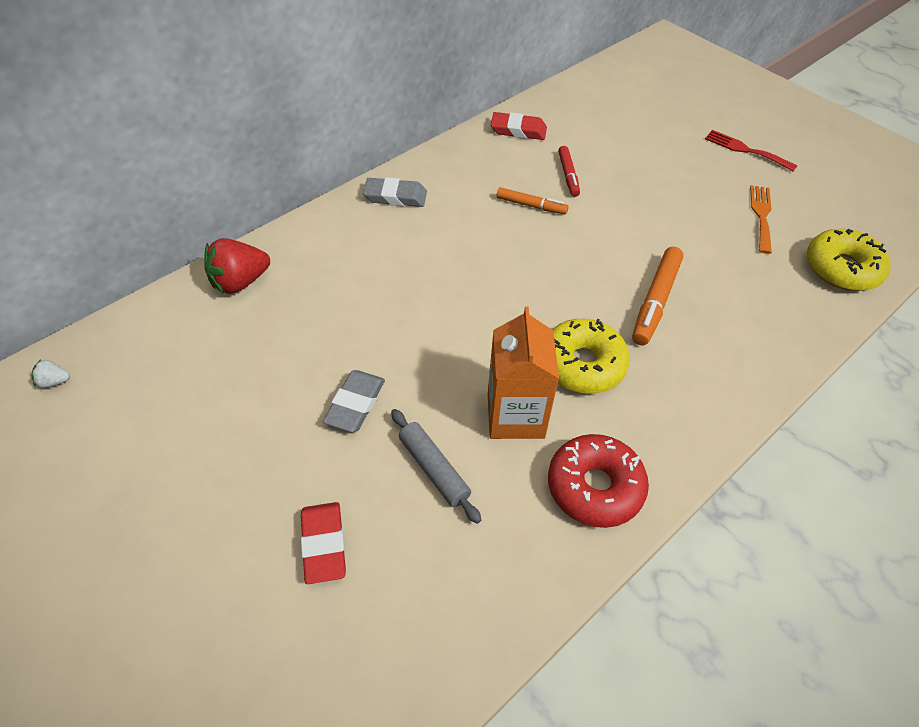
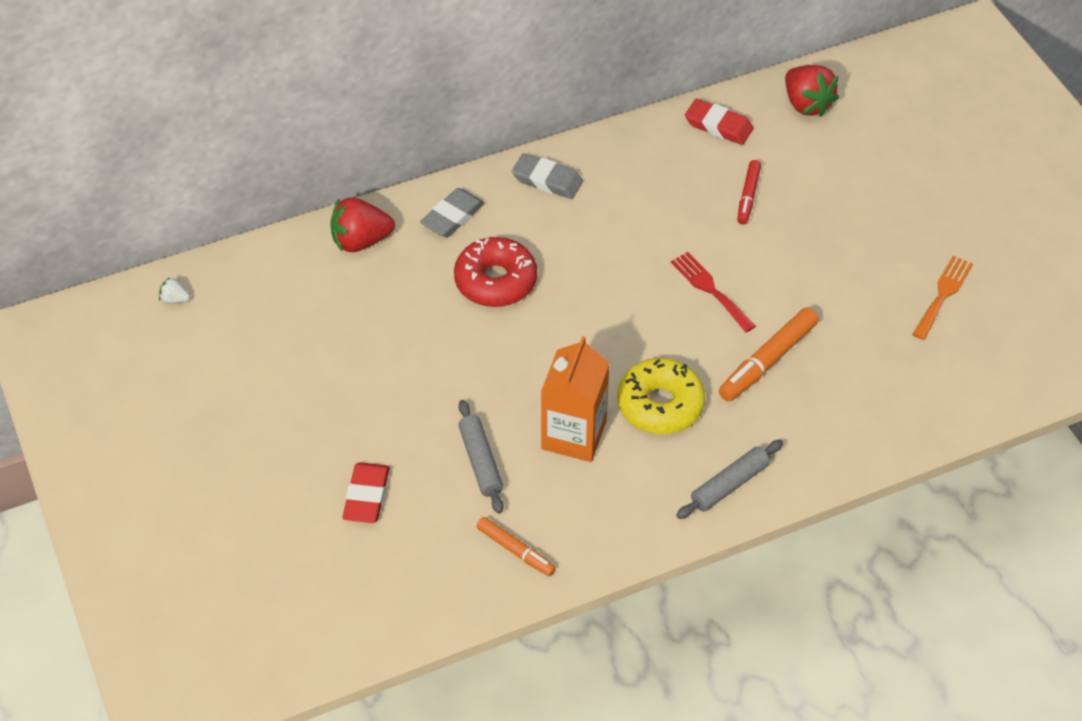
camera: 20 degrees right, 0 degrees up
grey eraser [323,370,385,432] -> grey eraser moved to [420,188,485,237]
orange marker [497,187,569,214] -> orange marker moved to [476,517,556,576]
red donut [548,434,649,528] -> red donut moved to [454,237,537,307]
red fork [705,130,797,171] -> red fork moved to [671,252,756,332]
yellow donut [807,228,891,291] -> none
none -> grey rolling pin [676,440,783,519]
none -> red strawberry [785,65,839,117]

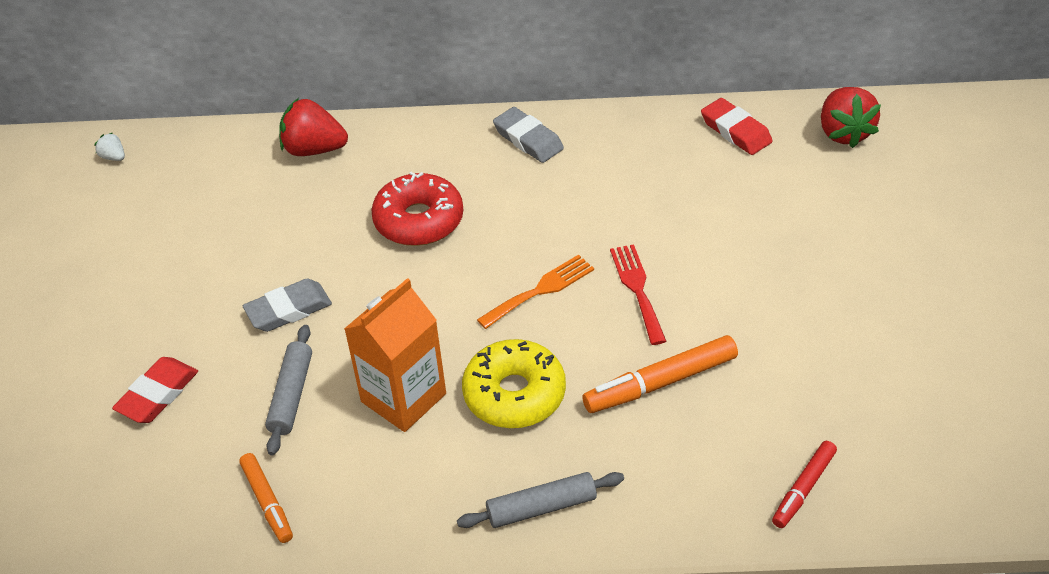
camera: 25 degrees right, 5 degrees down
grey eraser [420,188,485,237] -> grey eraser moved to [243,279,332,332]
red marker [737,160,761,225] -> red marker moved to [772,441,837,528]
orange fork [912,256,973,340] -> orange fork moved to [477,254,594,329]

